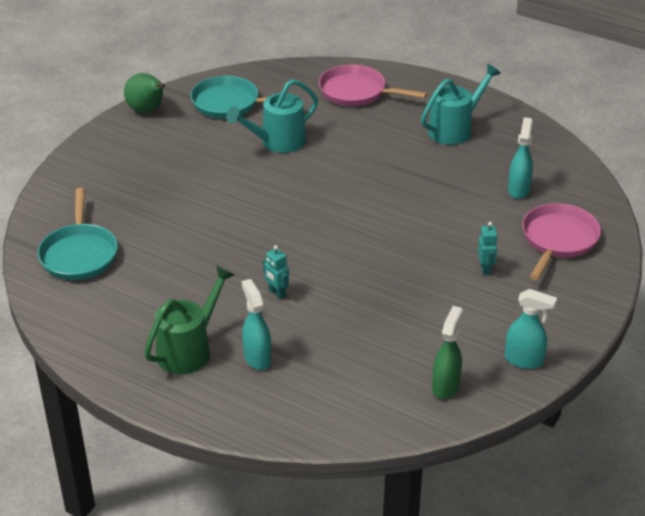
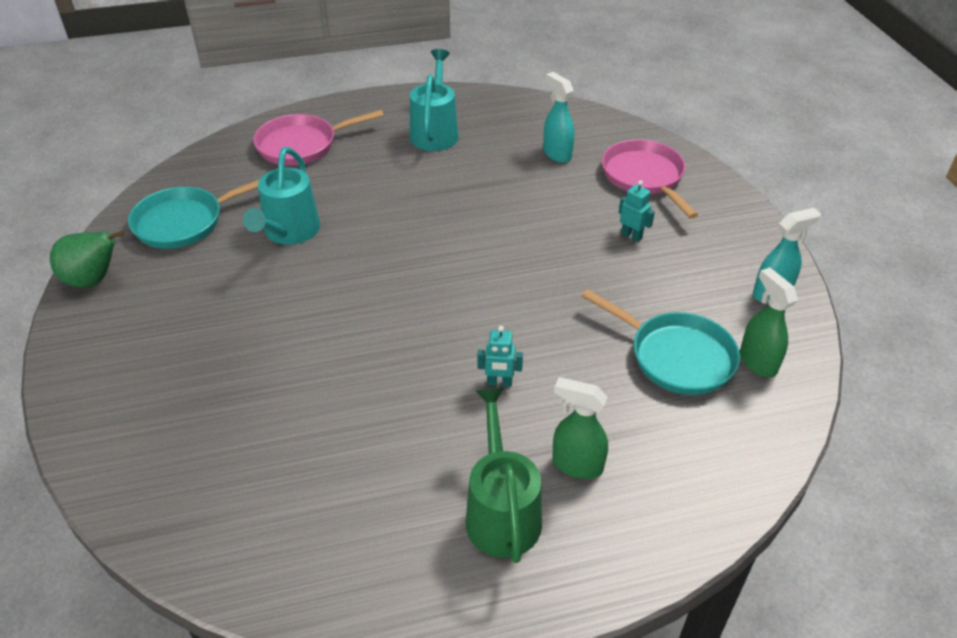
camera: 45 degrees left, 5 degrees up
turquoise pan [38,188,118,280] -> turquoise pan moved to [582,289,740,395]
turquoise spray bottle [242,279,271,370] -> green spray bottle [552,377,608,479]

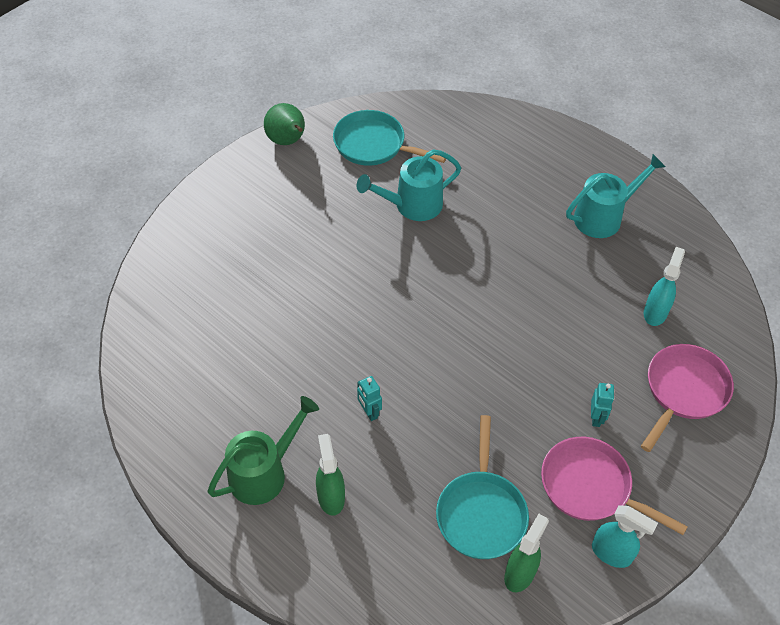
camera: 55 degrees right, 10 degrees up
pink pan [253,110,384,166] -> pink pan moved to [541,437,688,535]

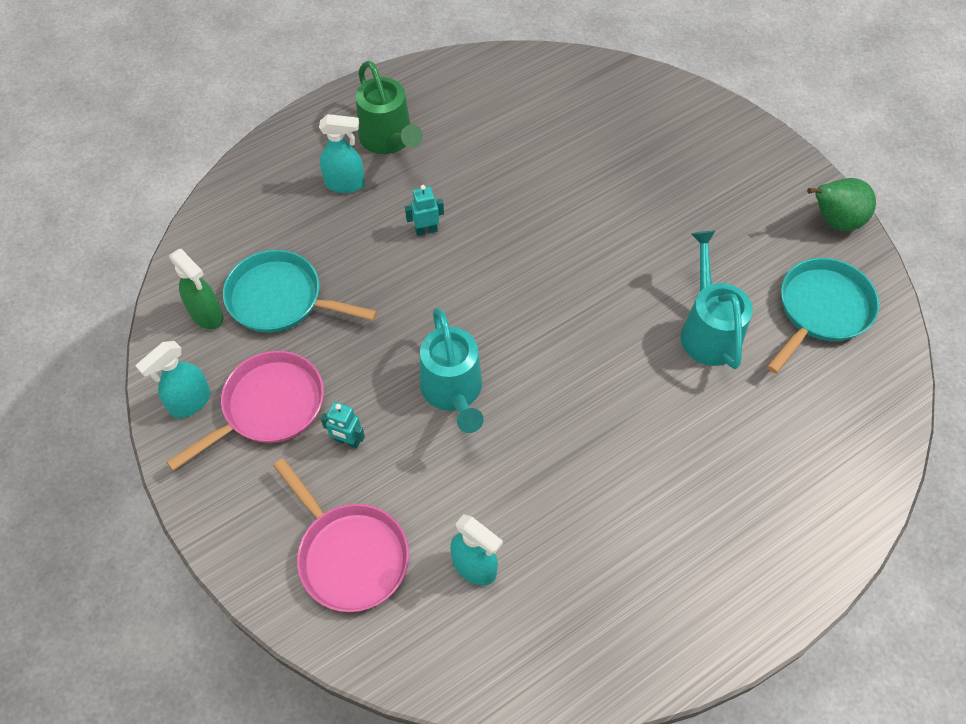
camera: 105 degrees right, 5 degrees up
green spray bottle [316,434,345,516] -> turquoise spray bottle [319,114,365,193]
turquoise watering can [566,154,665,238] -> turquoise watering can moved to [420,307,484,433]

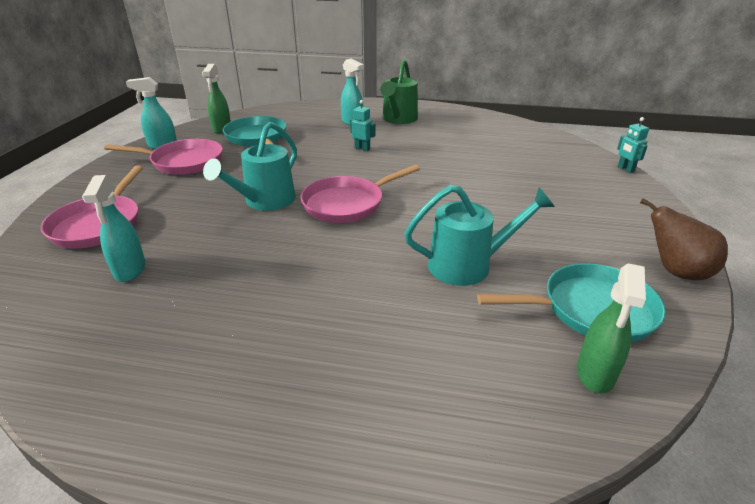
camera: 45 degrees right, 25 degrees down
turquoise robot [321,402,365,449] -> turquoise robot moved to [617,117,649,173]
turquoise watering can [681,231,753,369] -> turquoise watering can turned 45 degrees clockwise [404,185,555,286]
green pear [807,178,876,232] -> brown pear [640,198,728,280]
none -> pink pan [300,165,420,223]
none -> green spray bottle [577,263,646,394]

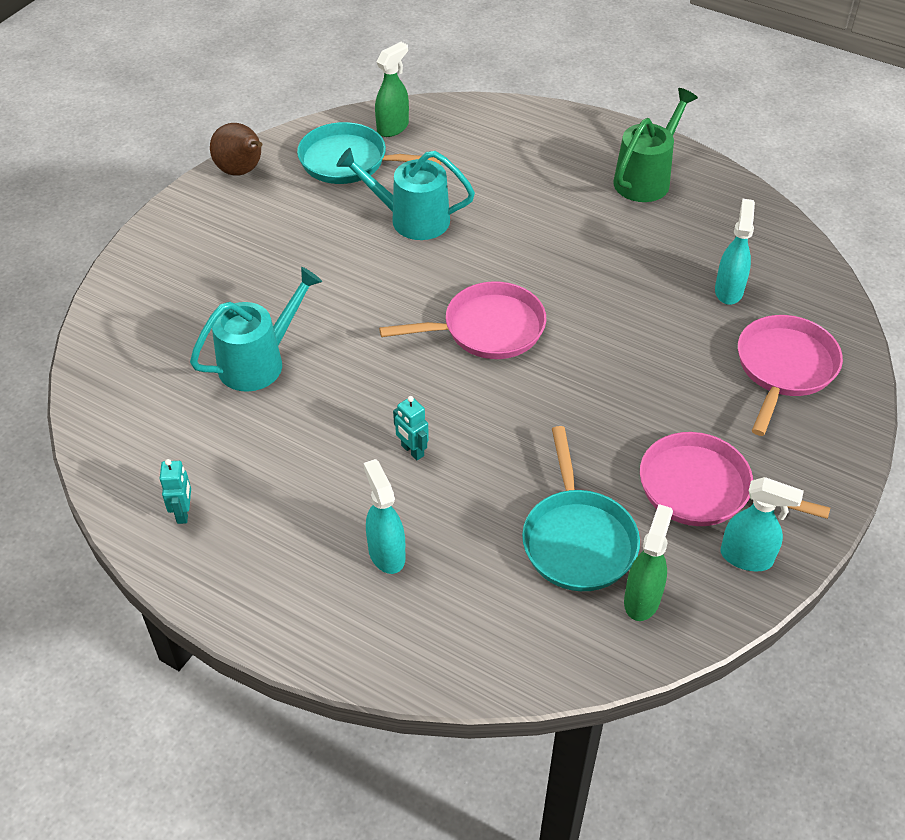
camera: 160 degrees left, 15 degrees up
turquoise watering can [203,122,297,211] -> turquoise watering can moved to [190,267,322,392]
green watering can [380,59,418,124] -> green watering can moved to [614,88,698,202]
turquoise robot [617,117,649,173] -> turquoise robot moved to [160,459,191,524]

